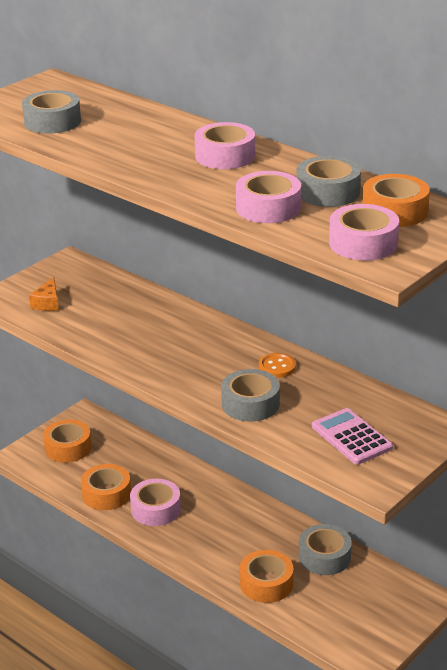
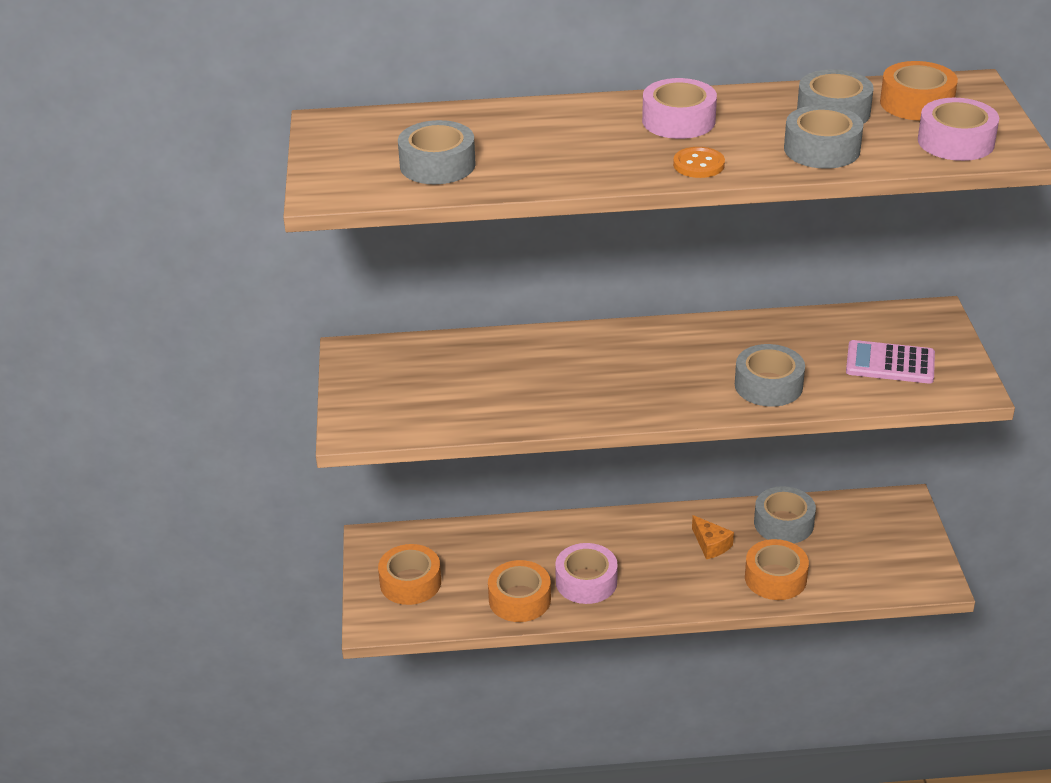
camera: 45 degrees left, 5 degrees up
orange cheese [29,277,59,311] -> orange cheese moved to [692,515,734,559]
pink tape [236,171,301,223] -> grey tape [784,105,863,169]
orange button [259,353,296,378] -> orange button moved to [673,147,725,178]

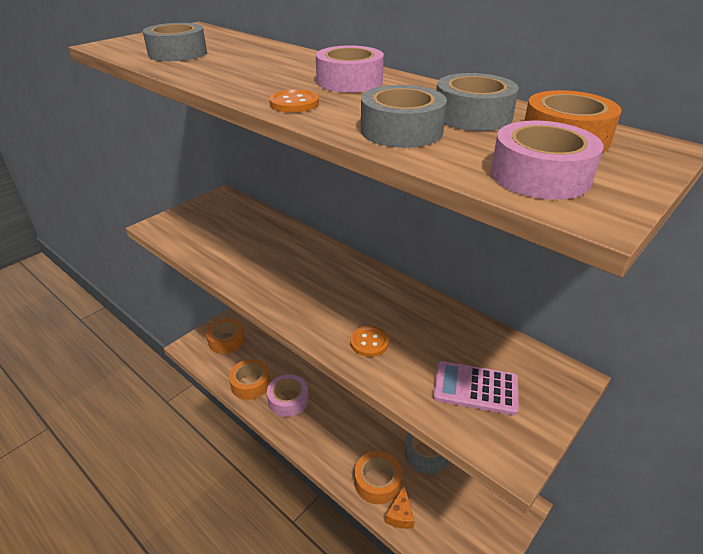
camera: 45 degrees right, 0 degrees up
orange cheese [692,515,734,559] -> orange cheese moved to [385,485,415,529]
grey tape [735,344,805,407] -> orange button [350,326,389,357]
pink calculator [846,340,935,384] -> pink calculator turned 45 degrees counterclockwise [433,361,519,415]

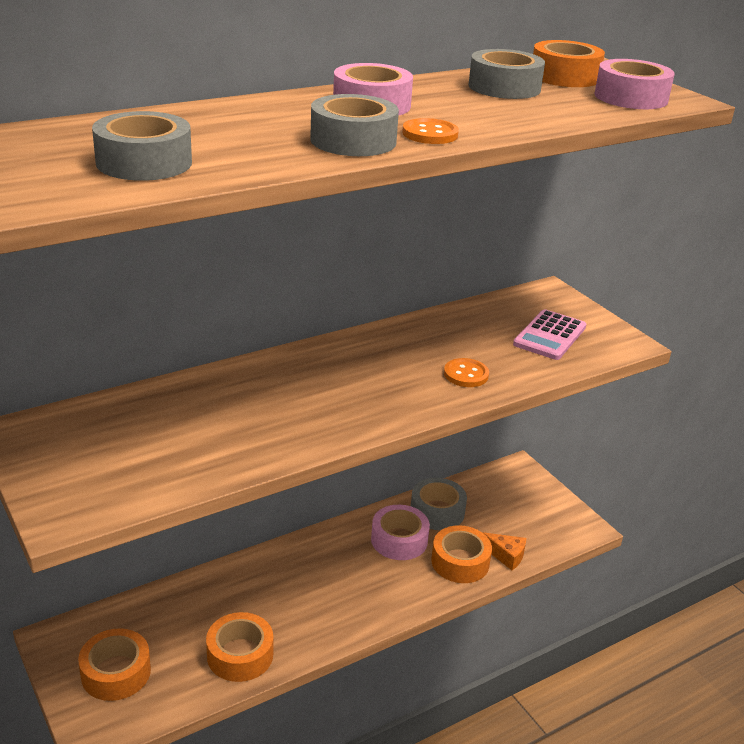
camera: 75 degrees left, 5 degrees down
pink tape [267,374,309,417] -> pink tape moved to [371,505,430,560]
grey tape [361,85,447,148] -> grey tape moved to [310,94,399,156]

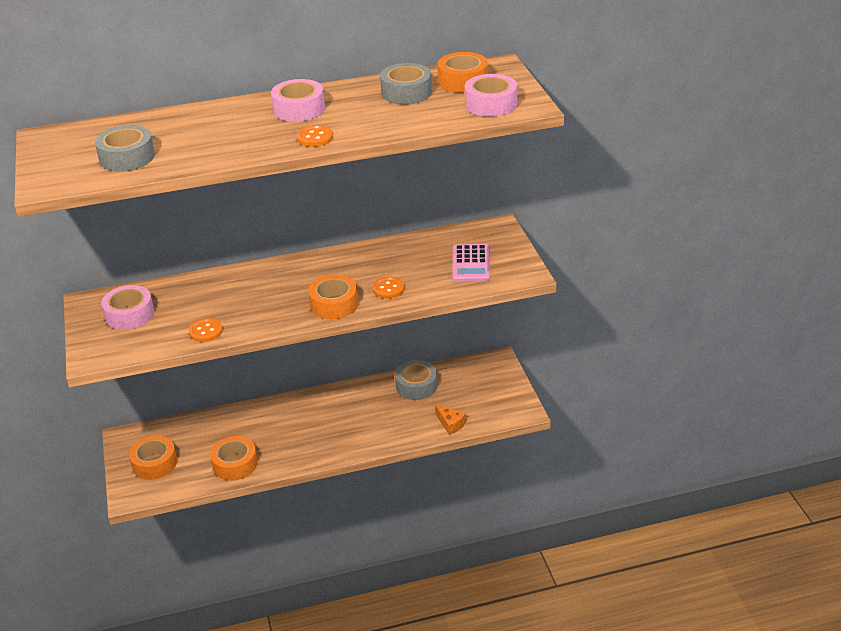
camera: 20 degrees right, 5 degrees up
grey tape [310,94,399,156] -> none
pink tape [371,505,430,560] -> pink tape moved to [101,285,154,330]
orange tape [431,525,492,583] -> orange tape moved to [308,275,358,319]
pink calculator [513,309,586,360] -> pink calculator turned 45 degrees counterclockwise [452,244,490,282]
none -> orange button [189,318,223,342]

